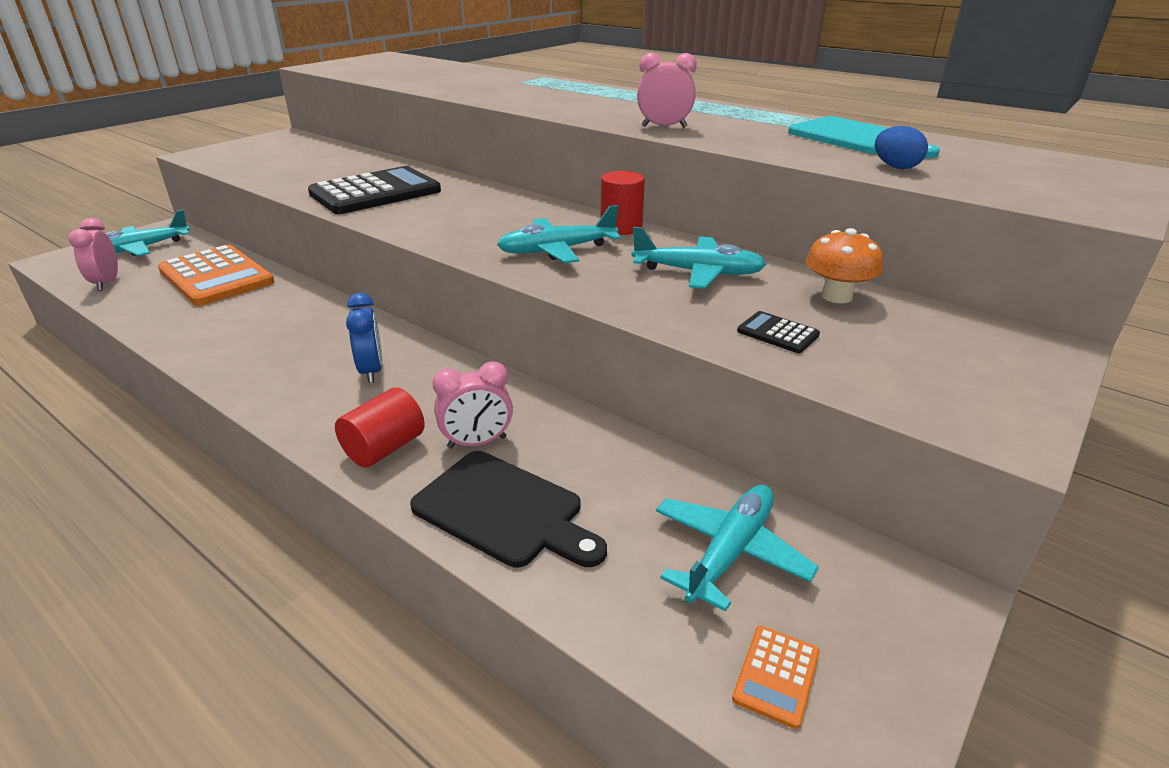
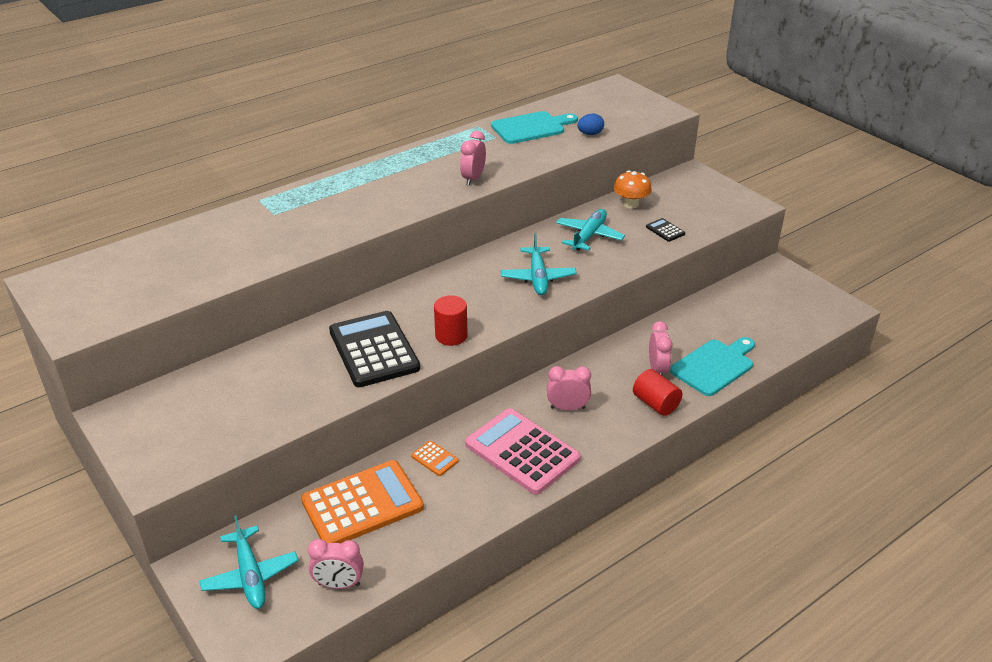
camera: 75 degrees left, 5 degrees up
blue clock [346,293,383,383] -> pink clock [547,366,591,411]
black cutting board [410,451,607,567] -> turquoise cutting board [670,337,755,396]
red cylinder [600,171,645,235] -> red cylinder moved to [434,295,468,346]
turquoise plane [656,485,819,612] -> none
orange calculator [732,625,820,729] -> orange calculator moved to [411,441,459,476]
black calculator [737,311,820,353] -> black calculator turned 90 degrees clockwise [646,218,685,242]
none -> pink calculator [465,408,581,495]

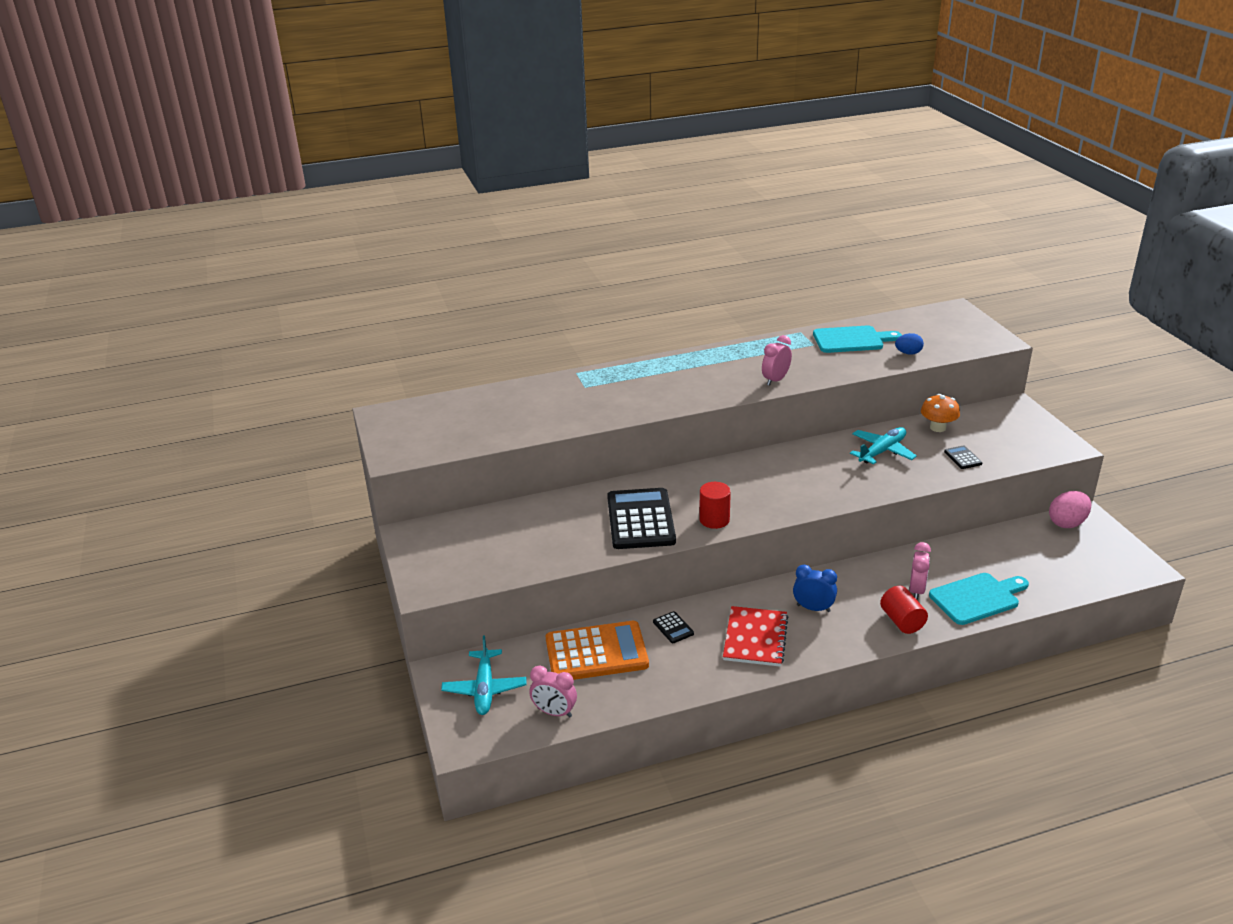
camera: 20 degrees right, 5 degrees down
orange calculator [411,441,459,476] -> black calculator [653,611,694,643]
pink calculator [465,408,581,495] -> red notebook [723,606,789,667]
turquoise plane [501,233,577,295] -> none
pink clock [547,366,591,411] -> blue clock [793,565,837,612]
none -> pink egg [1049,491,1091,528]

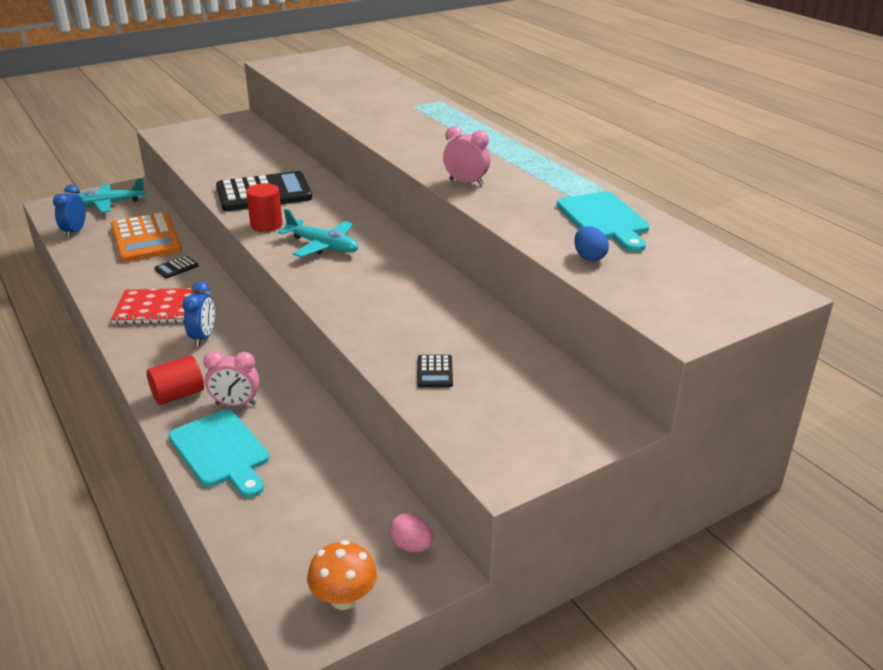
camera: 75 degrees right, 0 degrees up
pink clock [529,666,577,718] -> blue clock [53,185,86,238]
turquoise plane [850,427,917,464] -> turquoise plane moved to [278,209,358,257]
orange mushroom [921,394,960,432] -> orange mushroom moved to [307,540,377,610]
black calculator [944,445,982,469] -> black calculator turned 120 degrees clockwise [417,355,453,387]
pink egg [1049,491,1091,528] -> pink egg [389,513,433,552], size x0.65

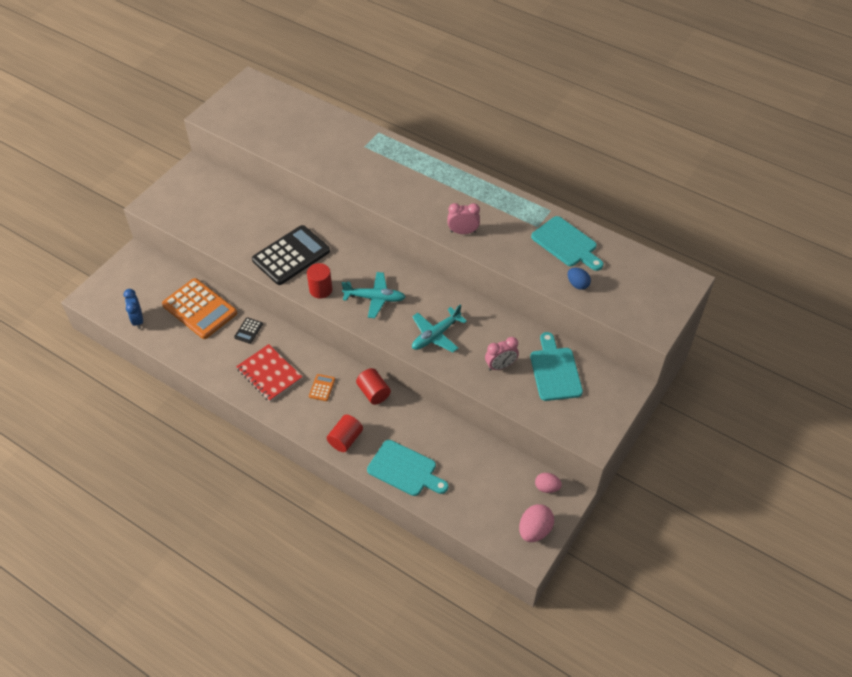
camera: 25 degrees left, 20 degrees up
turquoise plane [77,178,146,213] -> turquoise plane moved to [412,304,467,352]
red notebook [110,288,201,324] -> red notebook turned 75 degrees clockwise [236,344,302,402]
blue clock [182,282,215,347] -> orange calculator [309,374,335,401]
pink clock [203,351,259,406] -> pink clock moved to [485,337,519,371]
orange mushroom [307,540,377,610] -> pink egg [519,504,554,542]
black calculator [417,355,453,387] -> none
none -> red cylinder [356,368,391,405]
none -> turquoise cutting board [530,332,583,401]

